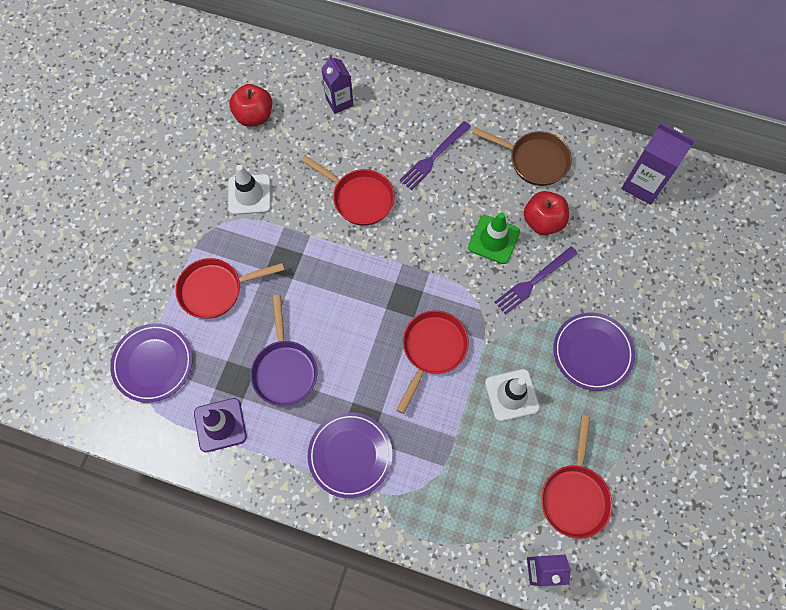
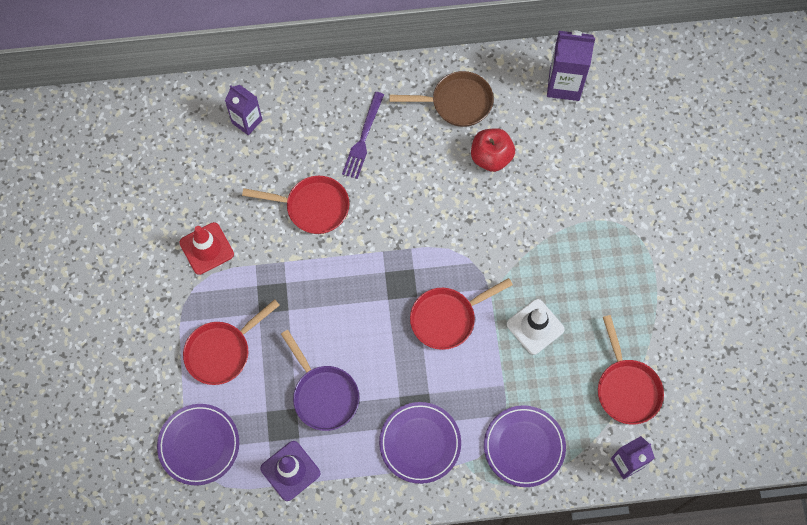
camera: 25 degrees left, 0 degrees up
white traffic cone [228,165,271,215] -> red traffic cone [179,222,234,275]
red apple [229,84,272,127] -> none
red pan [396,310,469,414] -> red pan turned 120 degrees counterclockwise [410,278,513,350]
green traffic cone [468,213,520,264] -> none
purple fork [495,246,578,315] -> none
purple plate [553,313,635,391] -> purple plate moved to [484,405,566,487]

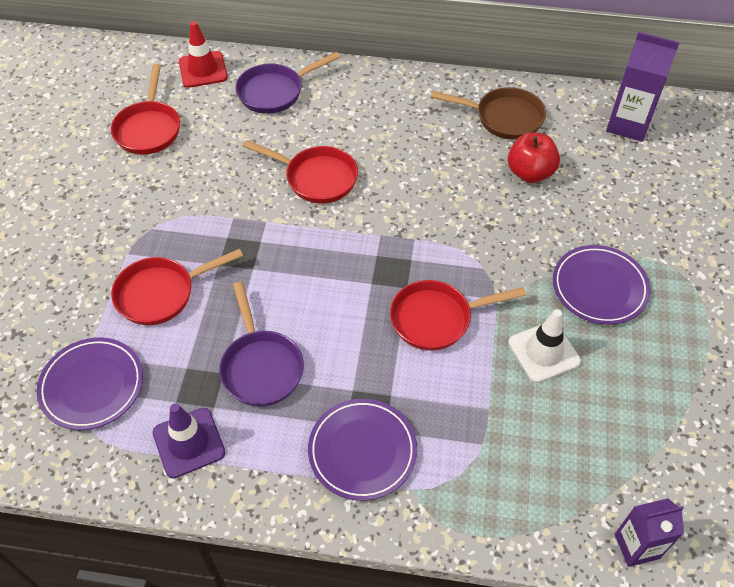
camera: 15 degrees right, 15 degrees down
red traffic cone [179,222,234,275] -> red traffic cone moved to [179,21,228,88]
purple carton [225,85,262,135] -> purple pan [235,52,340,114]
purple fork [342,92,384,179] -> none
purple plate [484,405,566,487] -> purple plate moved to [553,245,650,325]
red pan [598,315,664,425] -> red pan moved to [111,64,180,155]

